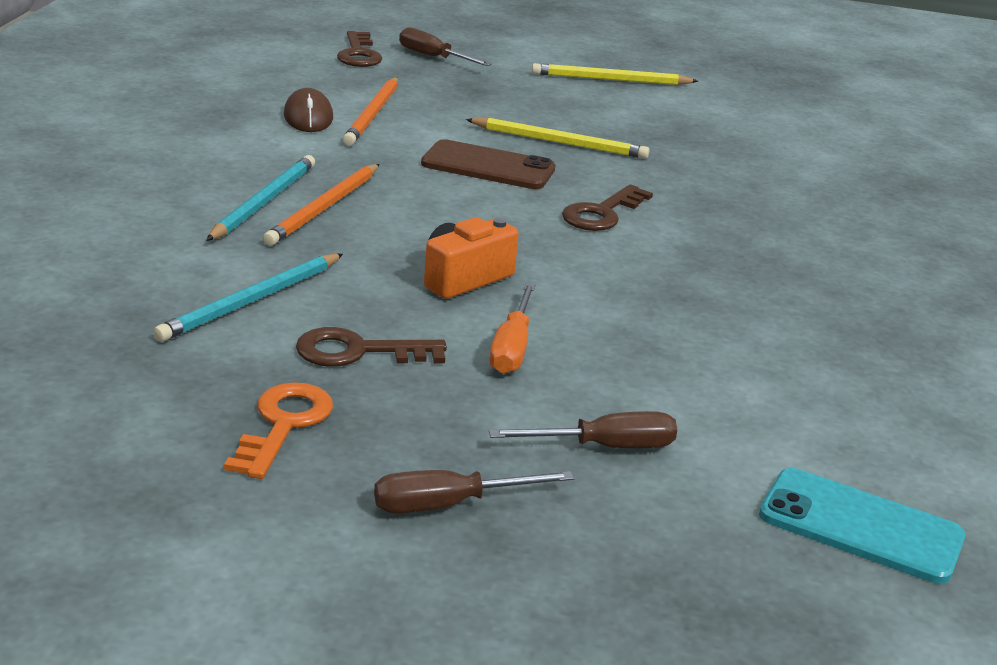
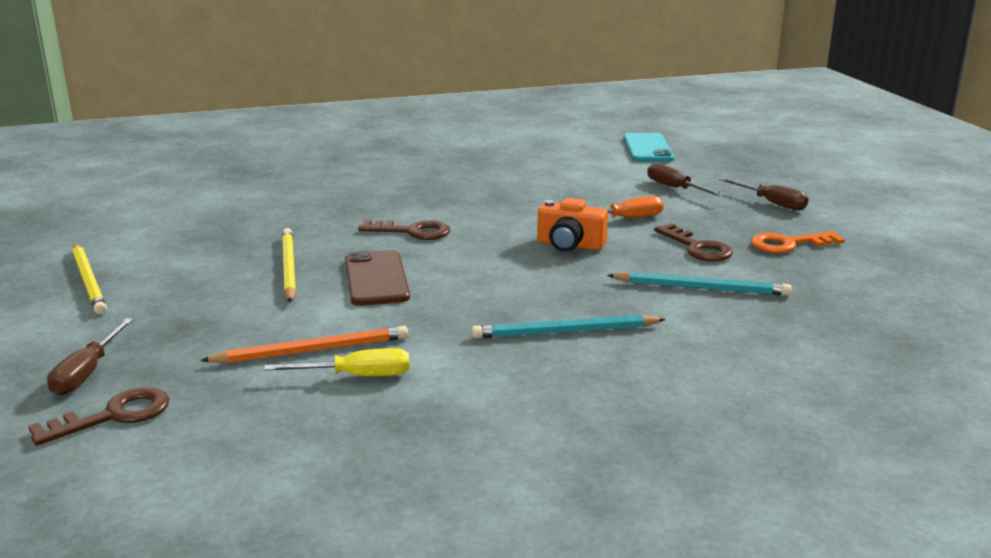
camera: 115 degrees left, 5 degrees down
orange pencil [263,164,379,246] -> none
brown mouse [284,88,333,132] -> yellow screwdriver [264,348,410,376]

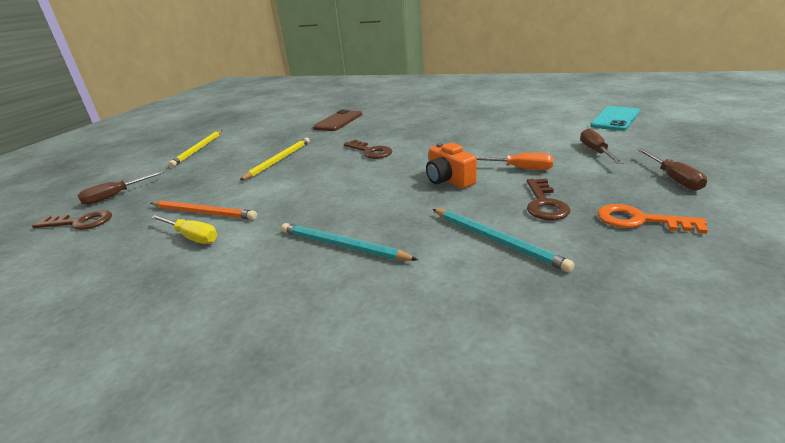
camera: 40 degrees right, 5 degrees up
brown phone [345,250,410,306] -> brown phone moved to [313,109,362,131]

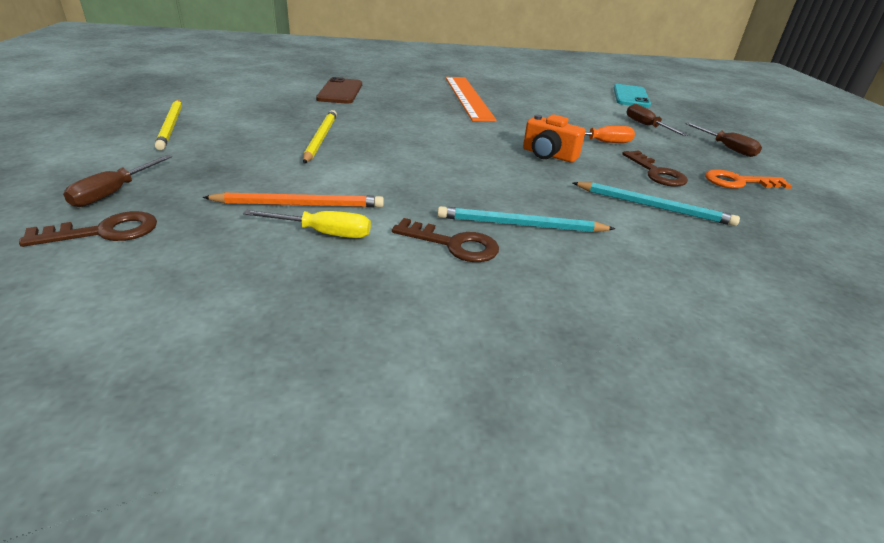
camera: 30 degrees left, 5 degrees up
brown key [344,140,392,159] -> brown key moved to [392,218,499,262]
none -> orange ruler [445,77,497,122]

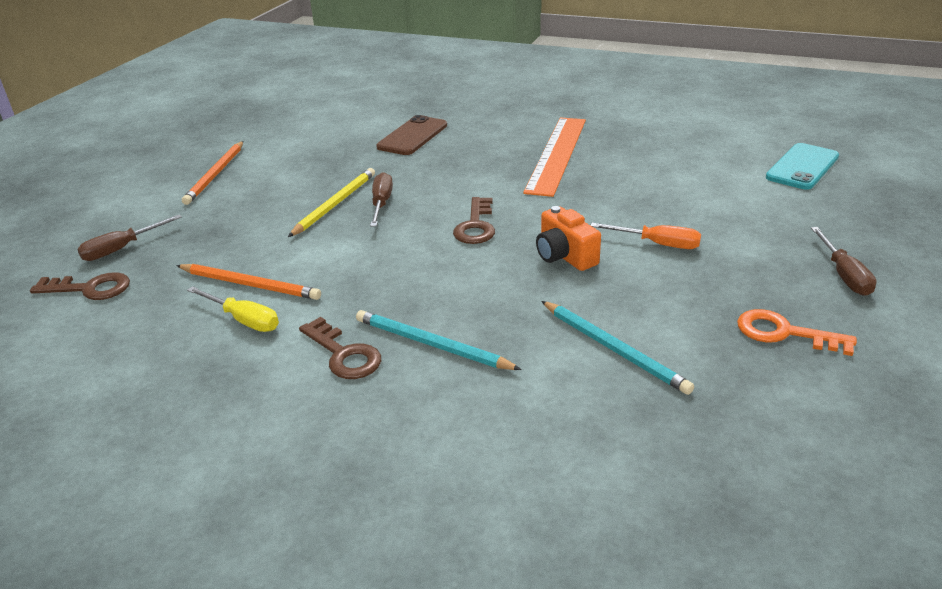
camera: 30 degrees right, 0 degrees up
yellow pencil [155,99,182,150] -> orange pencil [182,141,243,205]
brown key [622,151,688,187] -> brown key moved to [453,197,495,244]
brown screwdriver [627,104,688,136] -> brown screwdriver moved to [370,172,393,226]

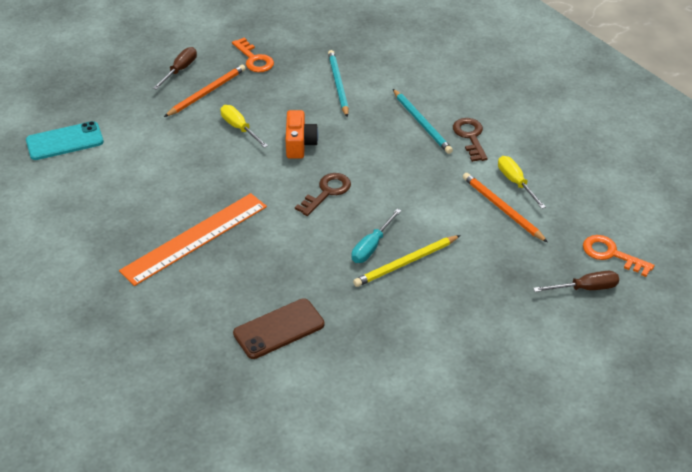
camera: 150 degrees left, 10 degrees up
brown key [30,272,130,300] -> orange key [583,235,654,277]
orange pencil [182,141,243,205] -> orange pencil moved to [164,64,246,117]
brown screwdriver [370,172,393,226] -> turquoise screwdriver [352,209,401,263]
orange screwdriver [590,223,701,249] -> yellow screwdriver [220,105,268,148]

